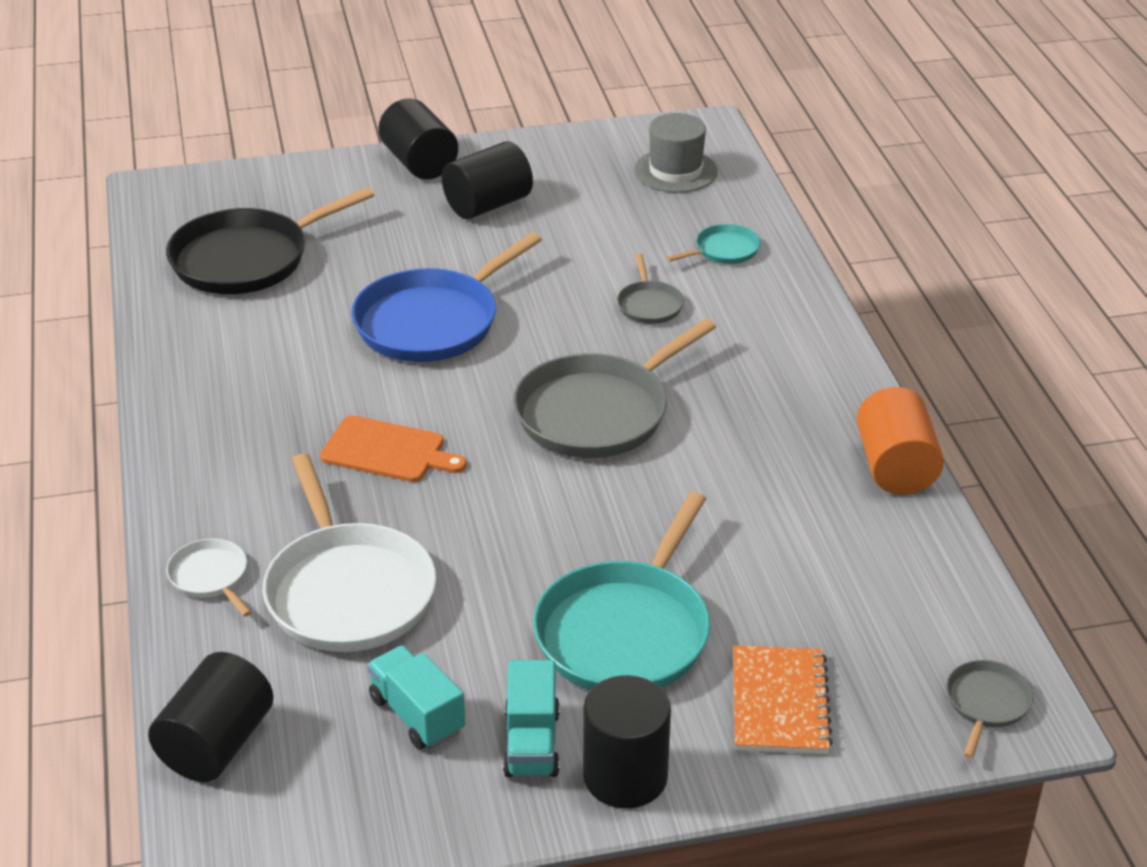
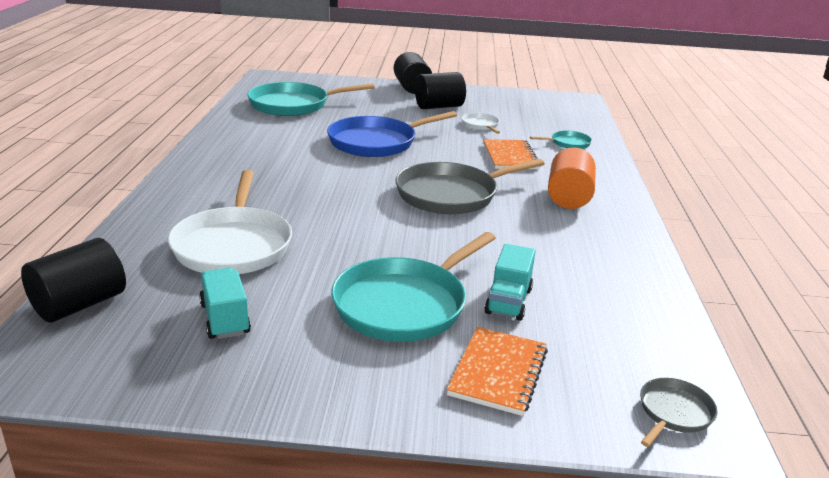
camera: 15 degrees right, 10 degrees down
black pan [166,187,374,294] -> turquoise pan [247,82,375,116]
white pan [166,539,252,617] -> white pan moved to [462,113,500,134]
orange cutting board [320,415,467,482] -> none
turquoise truck [503,660,560,777] -> turquoise truck moved to [484,244,536,321]
black cylinder [583,675,671,808] -> none
grey pan [617,254,684,324] -> orange notebook [483,139,540,169]
grey hat [634,113,718,193] -> none
orange cylinder [857,387,944,495] -> orange cylinder moved to [548,147,596,209]

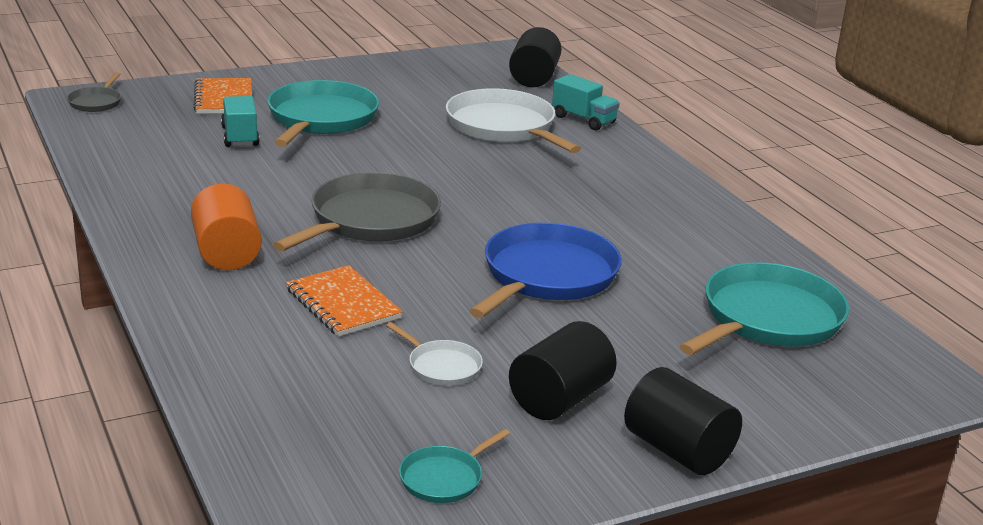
camera: 150 degrees right, 0 degrees up
turquoise truck [199,268,251,339] -> turquoise truck moved to [552,74,620,130]
turquoise pan [530,131,592,149] -> turquoise pan moved to [399,429,510,503]

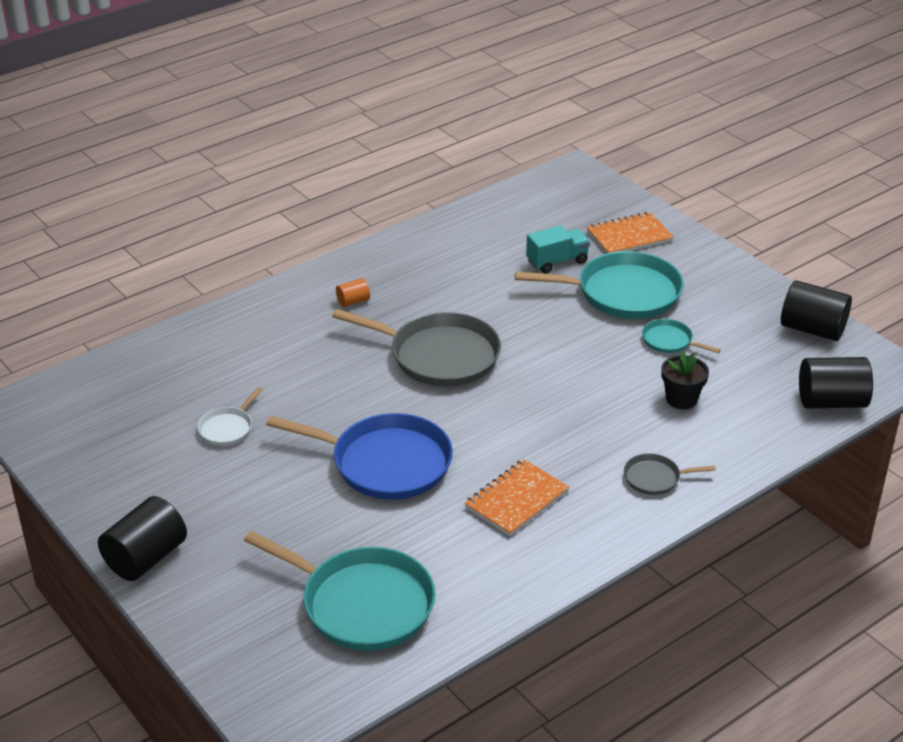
camera: 80 degrees right, 10 degrees up
grey pan [67,72,121,112] -> grey pan moved to [624,453,716,495]
orange cylinder [191,183,262,270] -> orange cylinder [336,278,370,307], size x0.49
orange notebook [286,265,403,337] -> orange notebook moved to [464,459,569,536]
turquoise pan [399,429,510,503] -> turquoise pan moved to [642,319,720,353]
white pan [446,88,581,153] -> black flower pot [661,351,709,409]
black cylinder [509,321,617,420] -> black cylinder moved to [781,280,852,341]
turquoise truck [552,74,620,130] -> none

